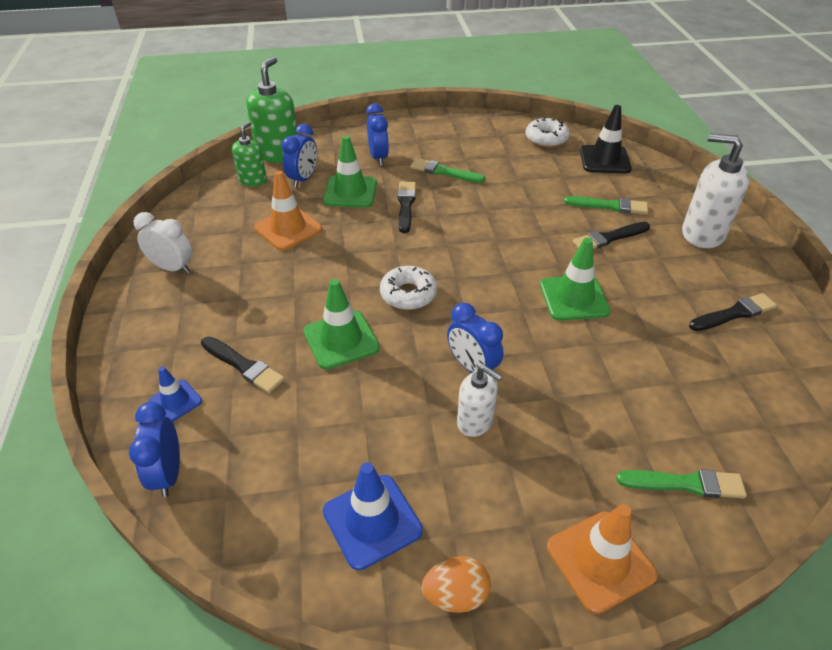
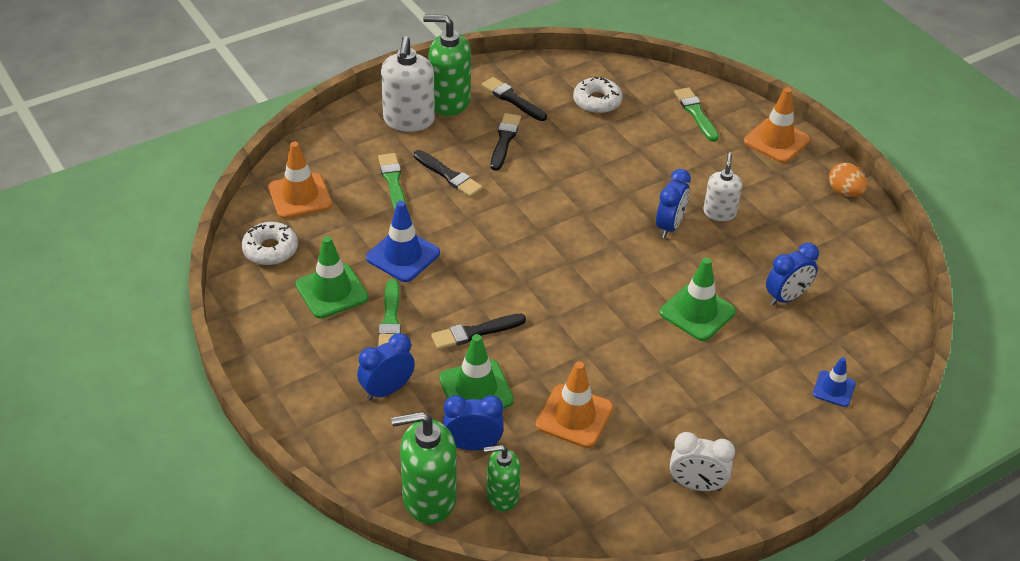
camera: 115 degrees left, 0 degrees up
blue clock [129,402,180,497] -> blue clock moved to [766,243,819,306]
white clock [133,212,192,273] -> white clock turned 75 degrees counterclockwise [670,432,735,491]
black brush [201,336,284,393] -> black brush moved to [491,113,521,171]
blue traffic cone [323,462,423,570] -> blue traffic cone moved to [366,201,440,282]
white donut [380,266,437,310] -> white donut moved to [573,77,622,114]
green traffic cone [540,238,610,321] -> green traffic cone moved to [296,236,369,319]
black traffic cone [580,105,632,173] -> orange traffic cone [268,142,332,219]
none -> green soap dispenser [423,15,471,116]

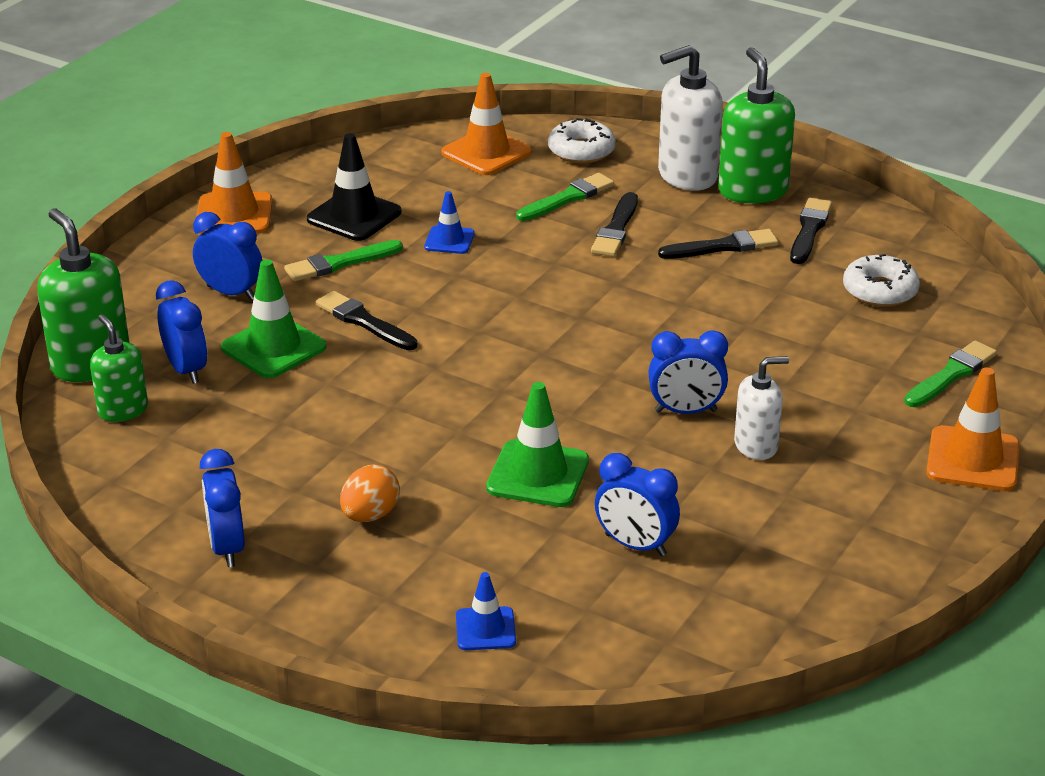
camera: 65 degrees right, 10 degrees down
white donut [242,222,298,265] -> white donut moved to [548,118,616,163]
green traffic cone [296,236,369,319] -> black traffic cone [307,133,401,241]
blue traffic cone [366,201,440,282] -> blue traffic cone [424,191,475,254], size x0.60
orange traffic cone [536,362,613,448] -> orange traffic cone moved to [196,132,273,234]
white clock [670,432,735,491] -> blue clock [200,449,245,567]
orange egg [829,163,867,197] -> orange egg moved to [340,465,400,522]

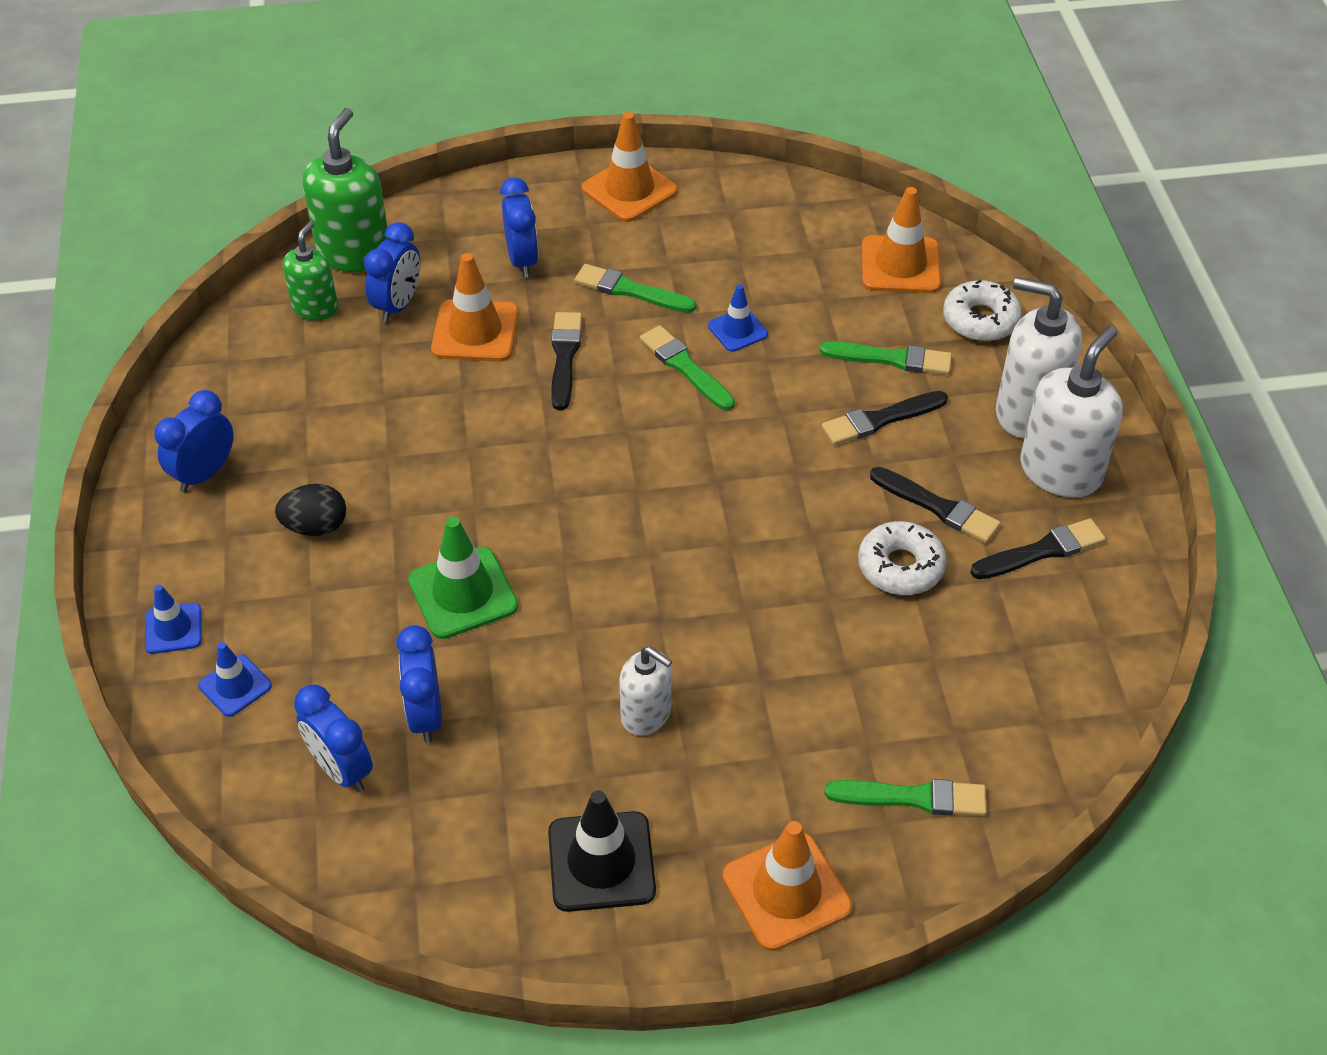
camera: 50 degrees right, 15 degrees up
green traffic cone [221,259,326,378] -> orange traffic cone [431,253,519,362]
black traffic cone [307,133,401,241] -> black traffic cone moved to [548,791,656,912]
orange egg [340,465,400,522] -> black egg [275,484,346,536]
blue clock [648,330,728,414] -> blue clock moved to [294,684,373,792]
green soap dispenser [718,47,795,203] -> white soap dispenser [1020,326,1123,498]
white donut [843,254,920,307] -> white donut moved to [858,521,947,595]
none -> blue traffic cone [145,584,202,654]
none -> green brush [640,325,735,411]

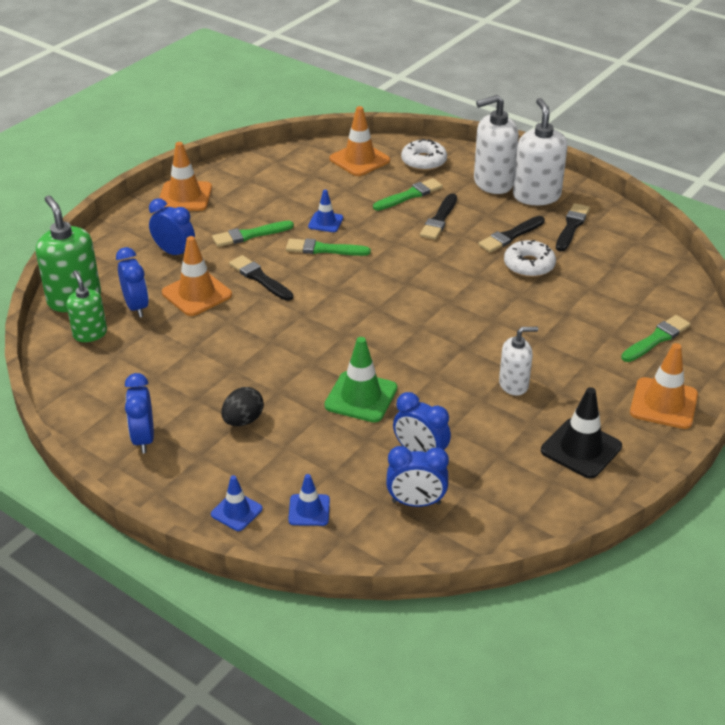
camera: 45 degrees left, 10 degrees down
black brush [870,467,1001,543] -> black brush turned 150 degrees clockwise [479,216,545,252]

